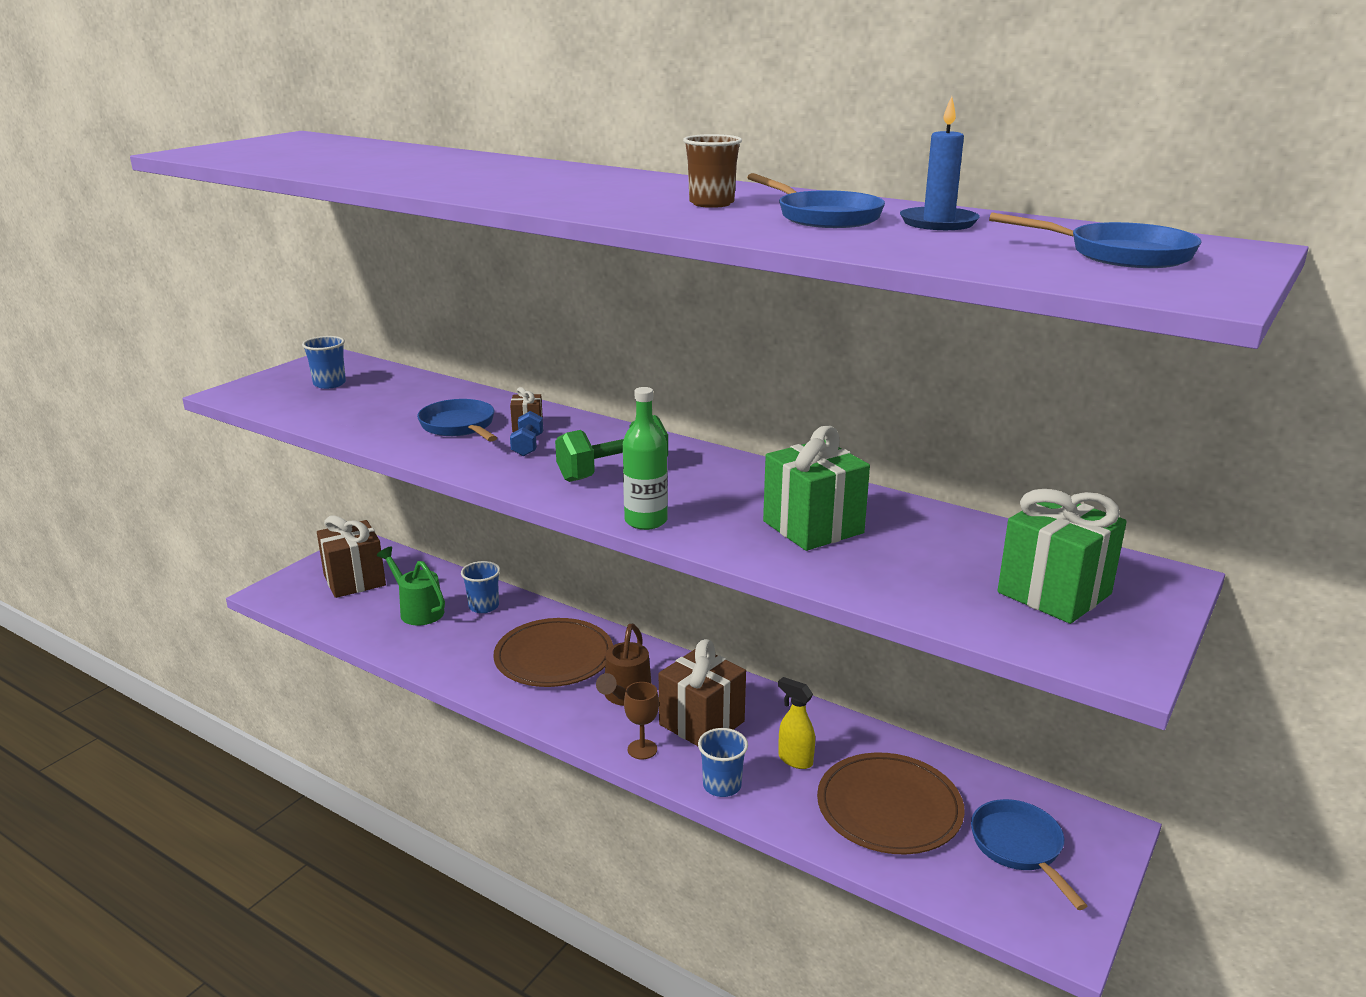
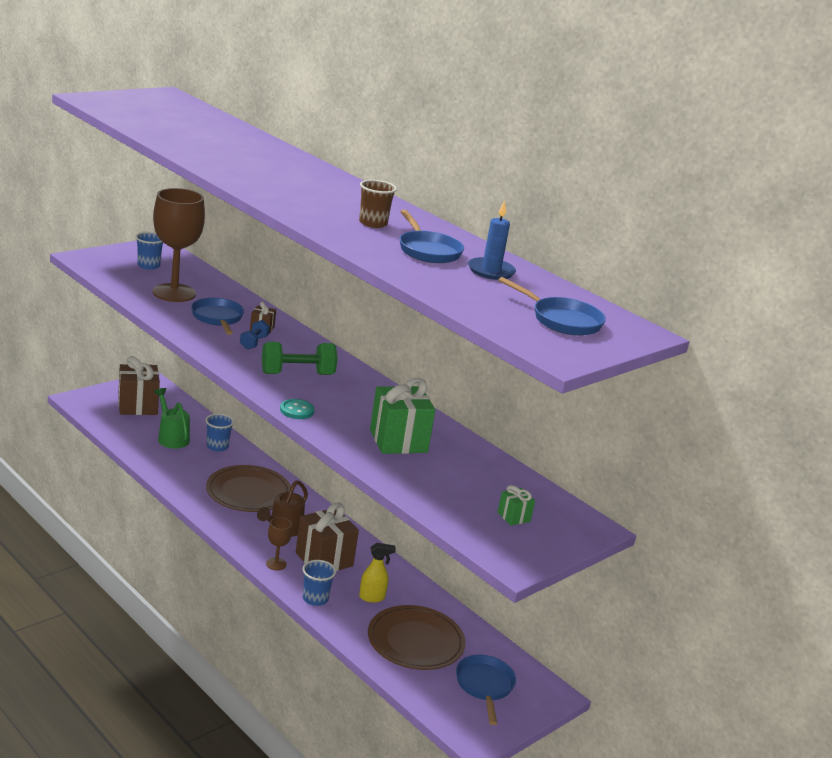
camera: 10 degrees right, 0 degrees up
green bottle [623,387,668,530] -> turquoise button [280,399,315,419]
yellow spray bottle [778,677,815,769] -> yellow spray bottle turned 120 degrees clockwise [359,543,396,603]
green gift [998,489,1127,624] -> green gift [498,485,535,526], size x0.47
none -> brown goblet [153,188,205,302]

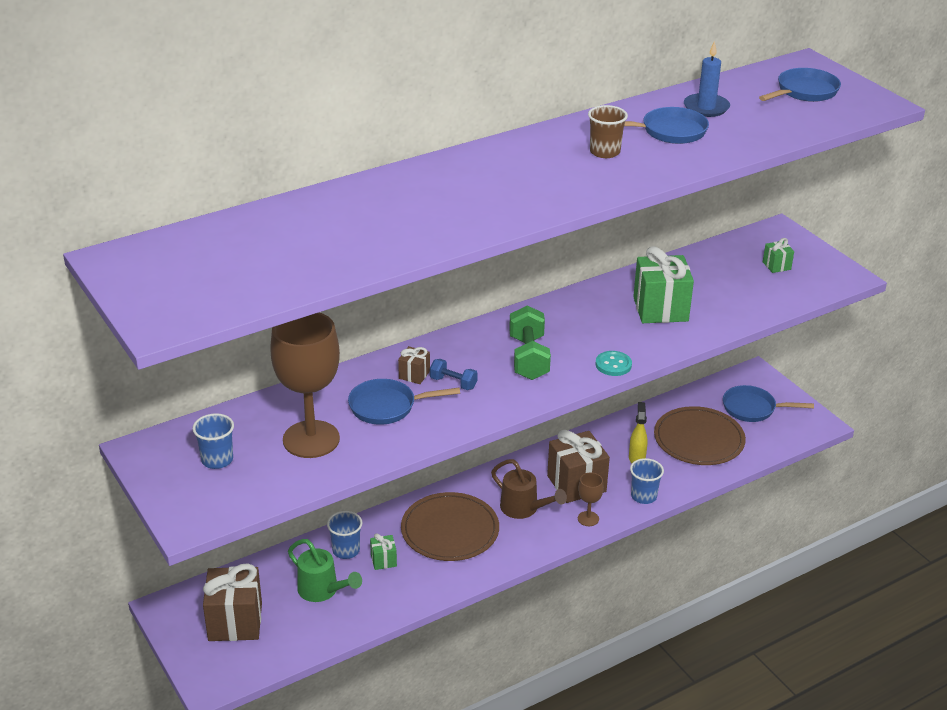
camera: 75 degrees left, 10 degrees up
green watering can [154,388,190,449] -> green watering can turned 120 degrees counterclockwise [288,539,362,602]
none -> green gift [370,533,397,570]

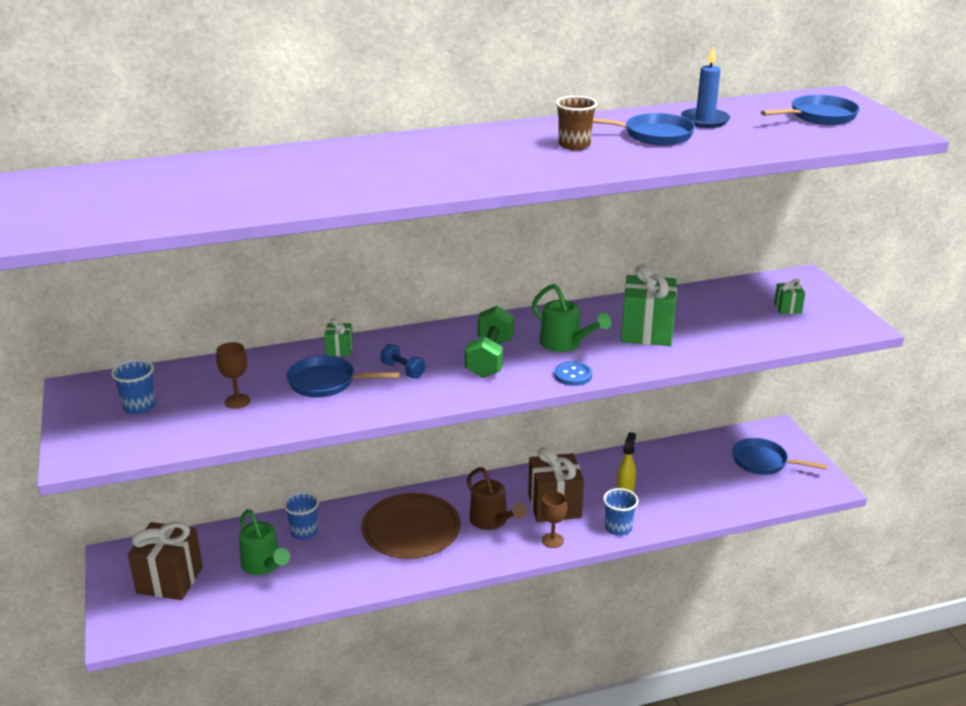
camera: 15 degrees right, 5 degrees down
brown goblet [270,312,340,458] -> brown goblet [216,342,250,409], size x0.44
green gift [370,533,397,570] -> green gift moved to [324,318,353,356]
brown gift [398,346,430,384] -> none
turquoise button [596,351,632,376] -> blue button [554,361,592,386]
brown plate [654,406,746,465] -> none
none -> green watering can [532,284,611,352]

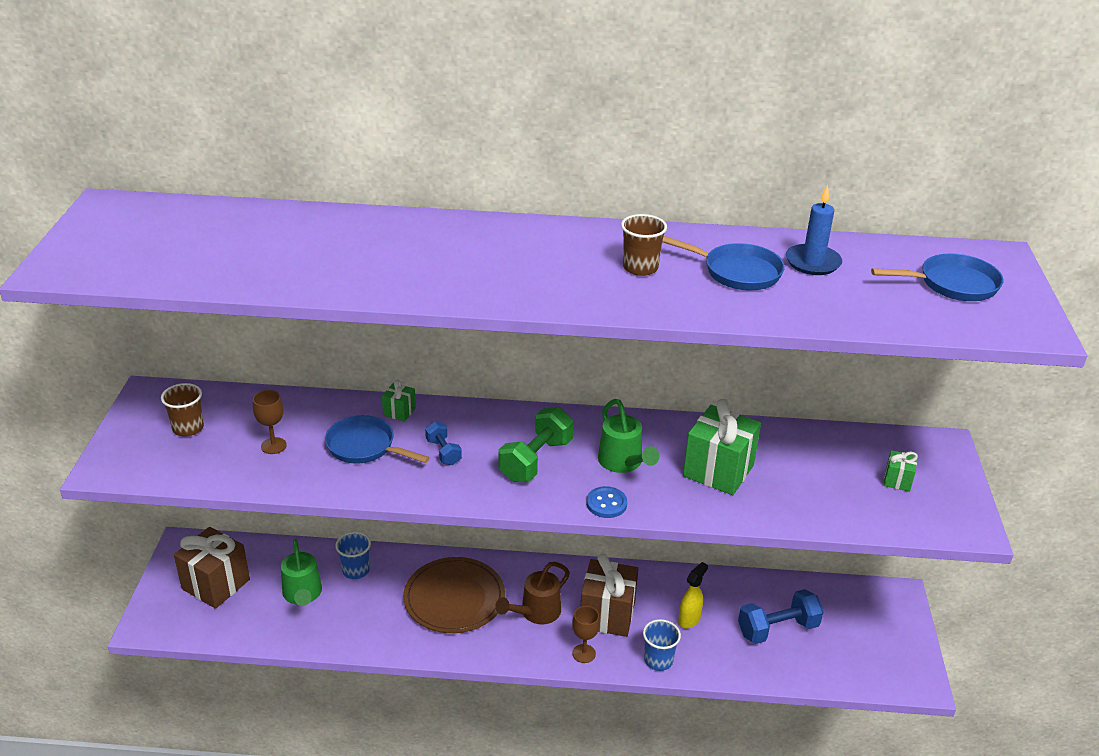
camera: 20 degrees right, 5 degrees up
blue cup [111,359,156,414] -> brown cup [161,383,204,437]
brown watering can [467,467,527,530] -> brown watering can turned 60 degrees clockwise [495,562,570,624]
blue pan [732,438,828,475] -> none
none -> blue dumbbell [738,589,824,644]

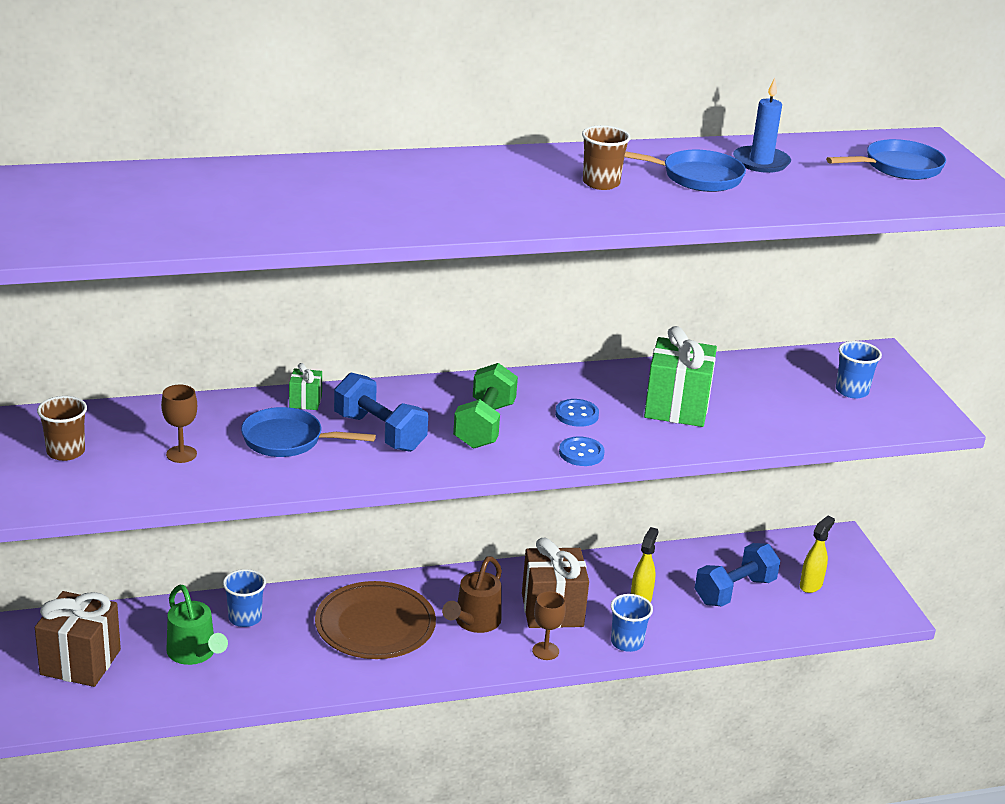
camera: 20 degrees left, 5 degrees down
blue dumbbell [425,422,462,465] -> blue dumbbell [334,373,428,452], size x1.79
green watering can [598,399,660,473] -> blue button [555,399,599,427]
green gift [884,450,918,492] -> blue cup [836,341,882,398]
none -> yellow spray bottle [800,516,835,593]

